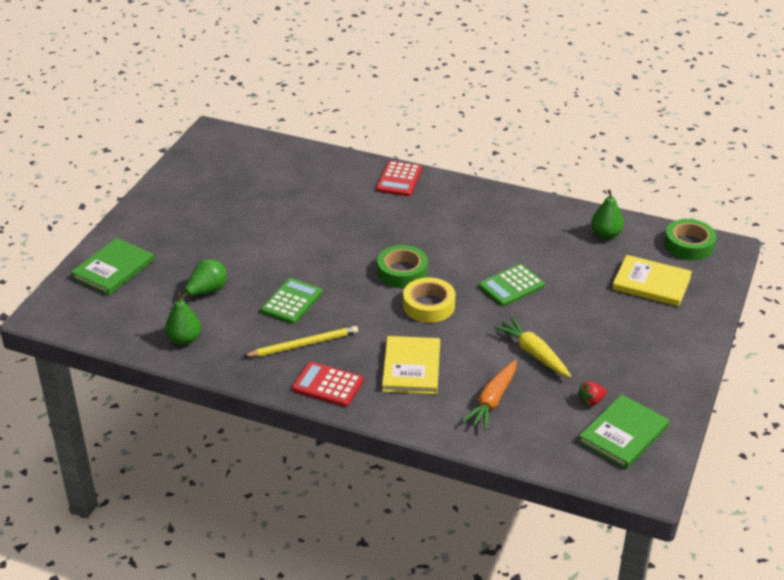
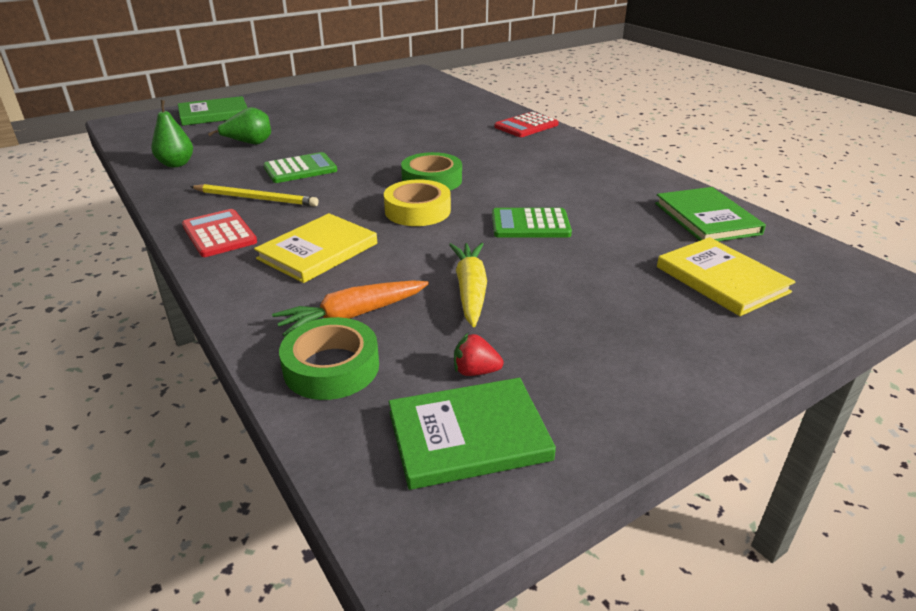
camera: 35 degrees right, 5 degrees down
green pear [591,189,624,239] -> green book [655,187,766,242]
green tape [664,219,716,260] -> green tape moved to [279,317,379,400]

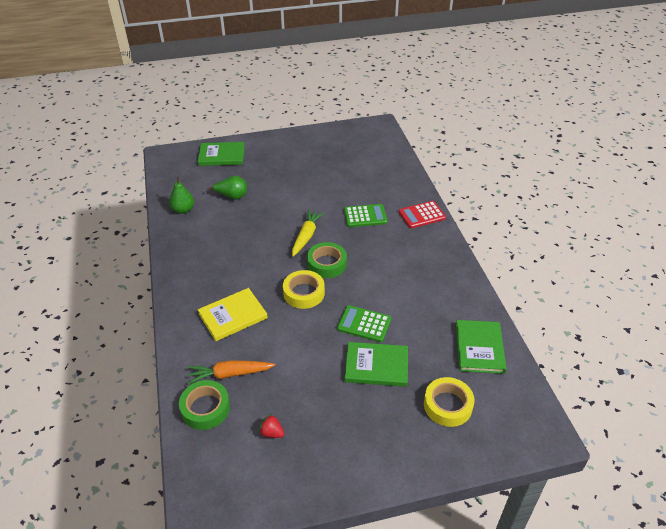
camera: 20 degrees right, 10 degrees up
red calculator [182,209,257,257] -> none
yellow pencil [190,184,319,206] -> none
green calculator [264,152,337,183] -> green calculator moved to [344,204,388,227]
green book [389,378,556,490] -> green book moved to [345,342,408,387]
yellow carrot [449,243,487,327] -> yellow carrot moved to [292,209,324,256]
yellow book [657,237,795,316] -> yellow tape [424,377,475,427]

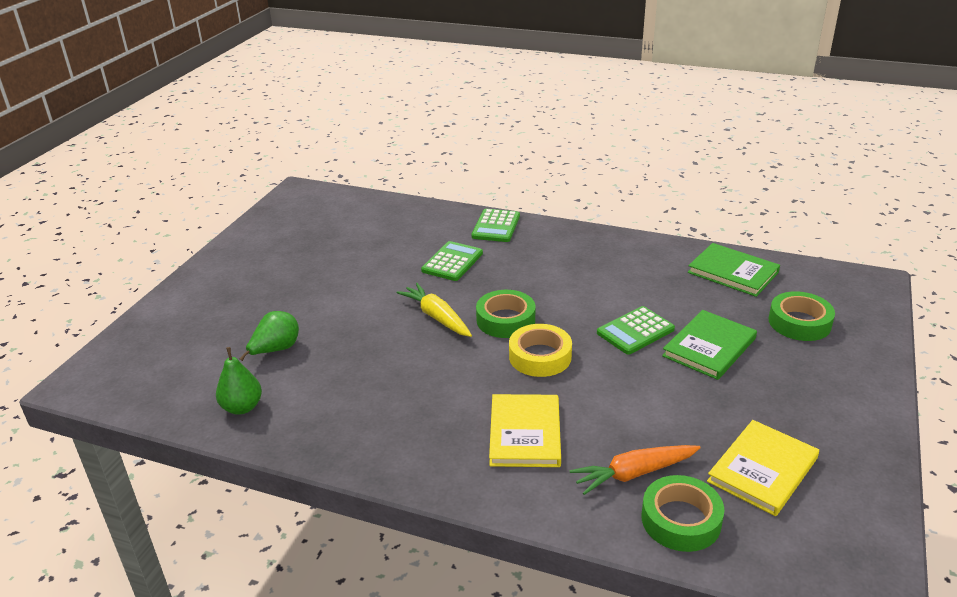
camera: 55 degrees left, 10 degrees down
orange carrot [188,360,275,384] -> orange carrot turned 45 degrees clockwise [570,445,701,495]
green book [198,142,245,166] -> none
red strawberry [259,414,284,438] -> yellow book [707,420,819,516]
red calculator [399,201,446,228] -> green calculator [471,209,520,242]
yellow tape [424,377,475,427] -> green tape [769,291,835,341]

